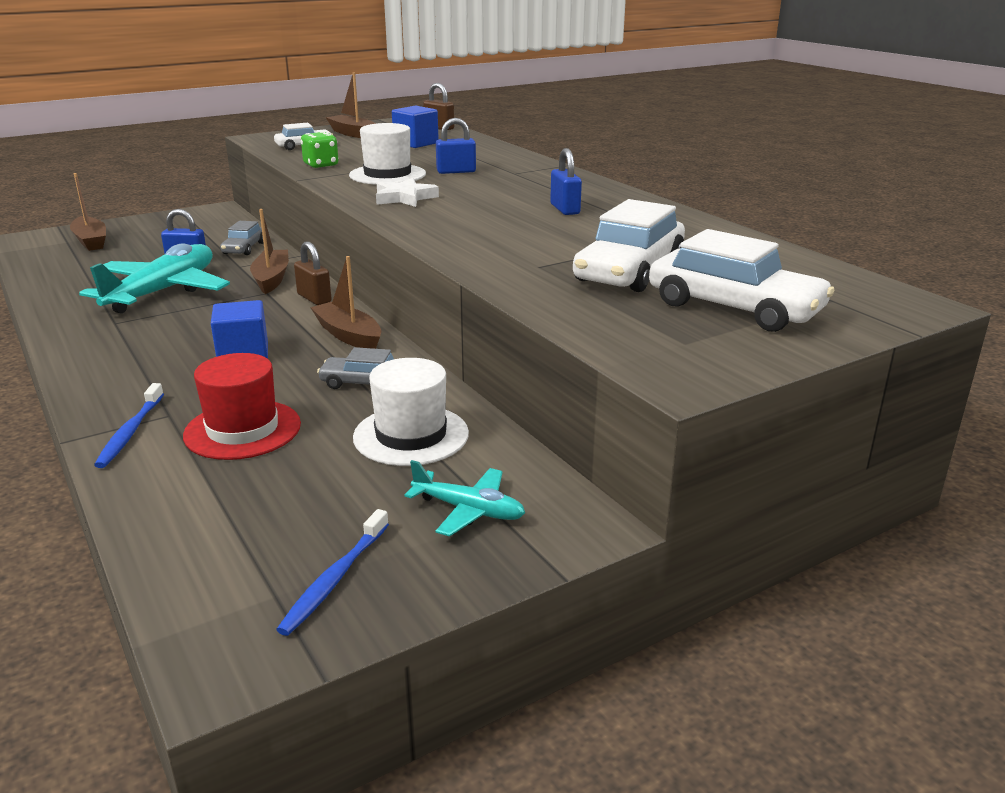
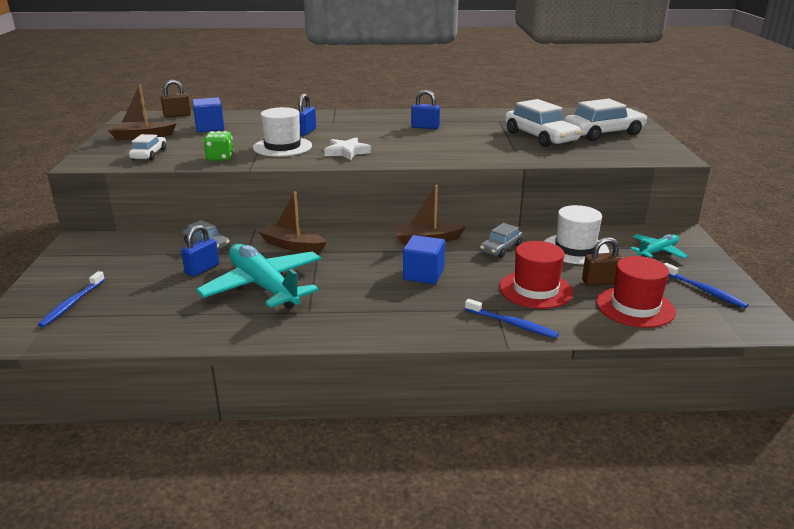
camera: 60 degrees left, 0 degrees up
brown boat [70,173,106,251] -> blue toothbrush [38,271,105,327]
brown padlock [294,241,332,305] -> brown padlock moved to [582,237,624,286]
none -> red hat [596,256,676,328]

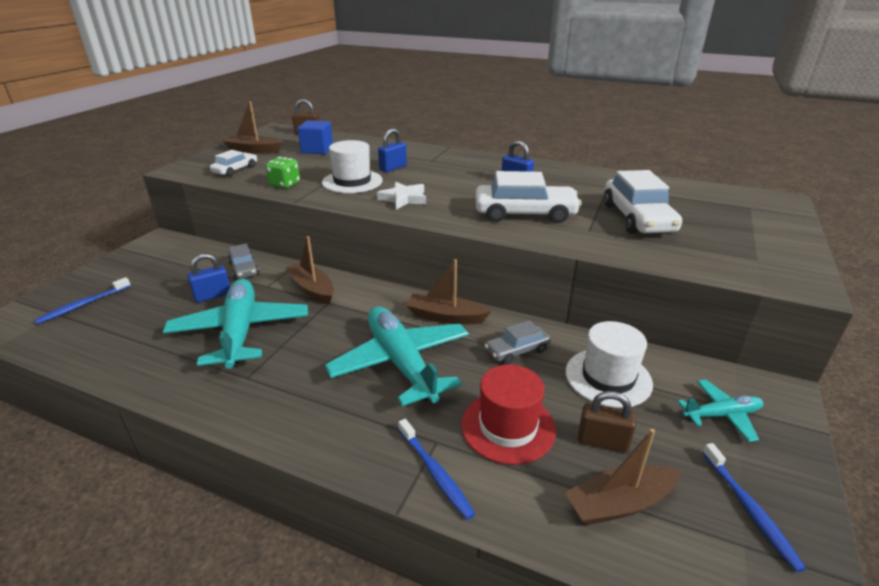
camera: 25 degrees right, 5 degrees up
blue cube [403,235,445,284] -> turquoise plane [325,306,469,406]
white car [564,99,647,141] -> white car moved to [476,171,582,223]
red hat [596,256,676,328] -> brown boat [564,429,681,525]

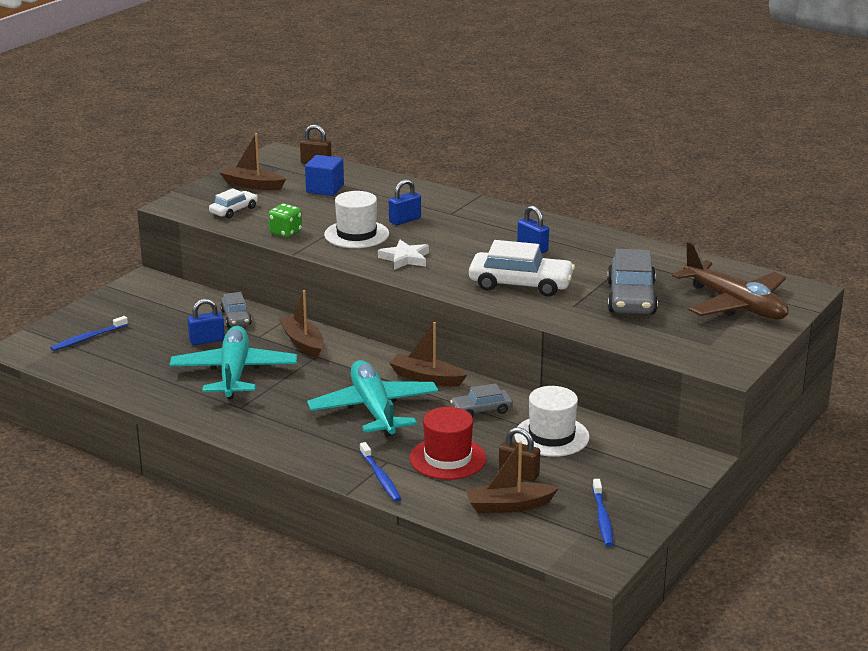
camera: 10 degrees right, 5 degrees down
white car [604,170,682,234] -> grey car [607,249,658,314]
turquoise plane [678,380,763,442] -> none
none -> brown plane [672,242,789,320]

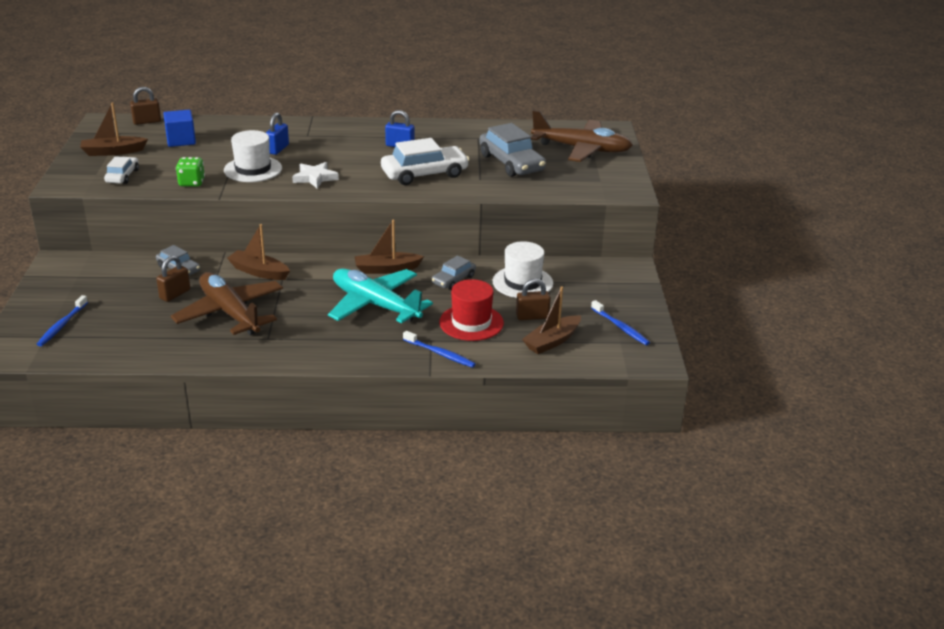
camera: 35 degrees left, 5 degrees up
turquoise plane [170,326,297,399] -> brown plane [171,272,283,335]
blue padlock [187,299,225,345] -> brown padlock [156,256,190,302]

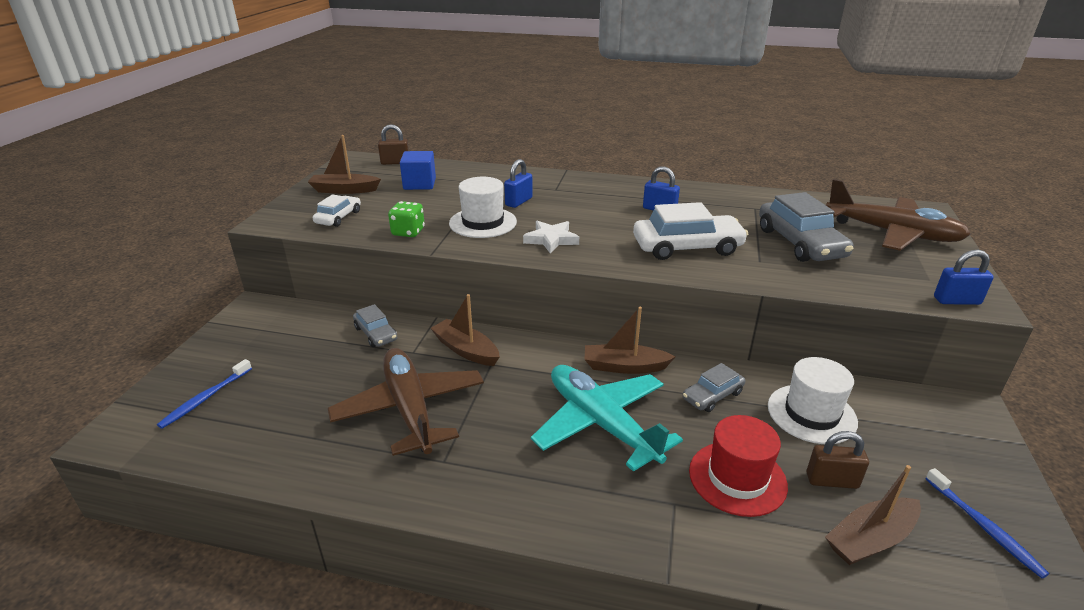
camera: 15 degrees right, 0 degrees up
brown padlock [156,256,190,302] -> none
blue toothbrush [403,331,476,368] -> none
none -> blue padlock [934,249,994,305]

